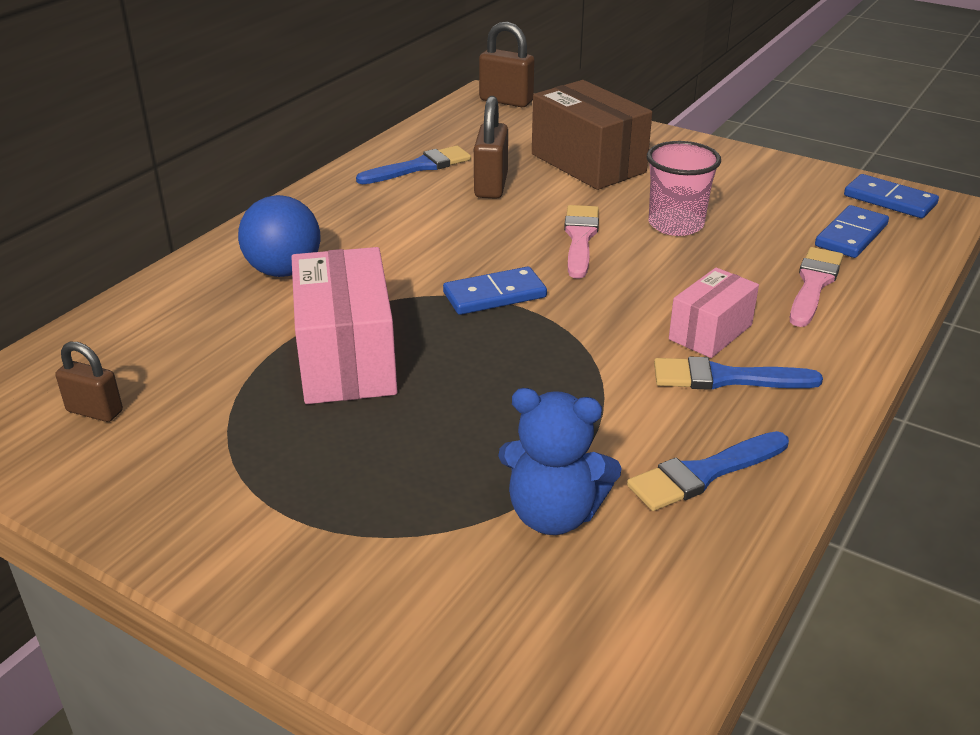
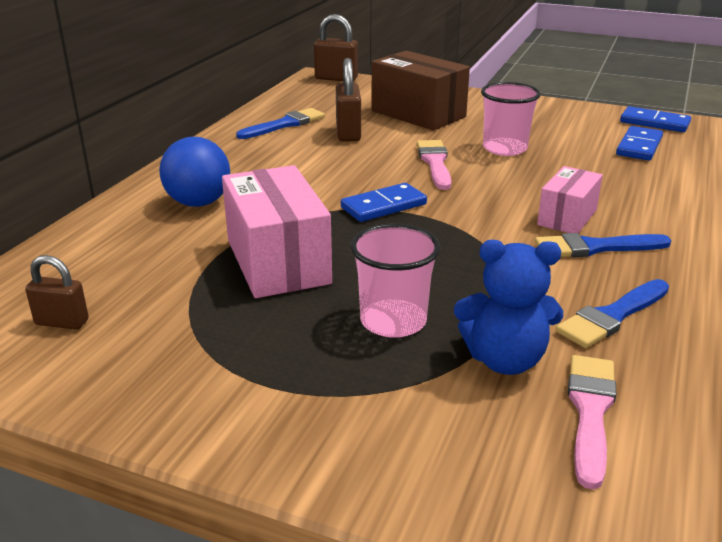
camera: 10 degrees left, 5 degrees down
pink brush [790,247,843,327] -> pink brush moved to [568,355,616,489]
none -> pink cup [350,224,440,338]

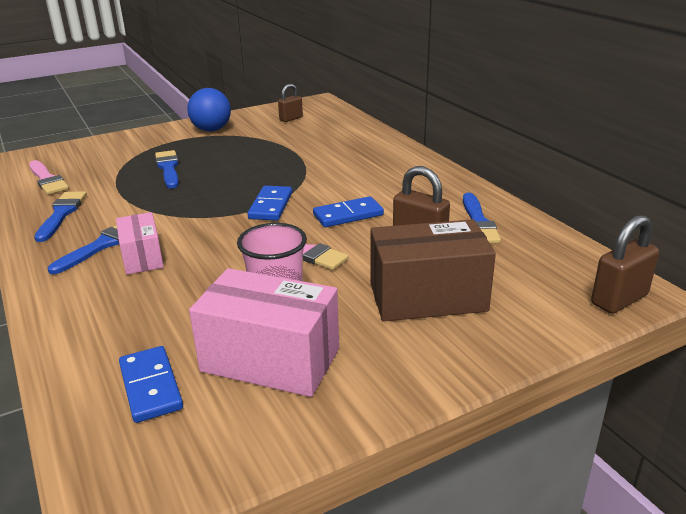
camera: 130 degrees right, 0 degrees up
blue ball [159,137,230,207] -> blue ball moved to [187,88,231,132]
pink box [222,165,332,298] -> pink box moved to [189,268,339,397]
pink cup [350,224,440,338] -> blue brush [155,150,179,189]
blue teddy bear [454,240,563,375] -> none
blue domino [620,106,691,132] -> blue domino moved to [313,196,384,227]

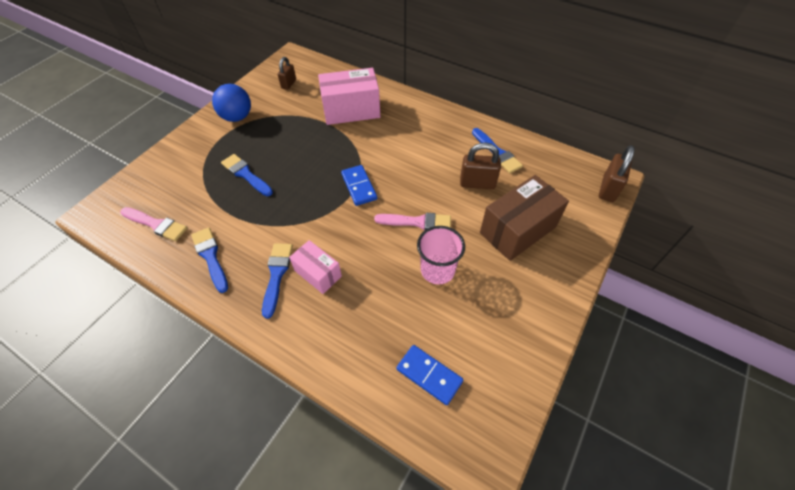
camera: 30 degrees left, 25 degrees up
pink box [189,268,339,397] -> pink box moved to [318,68,380,125]
blue domino [313,196,384,227] -> none

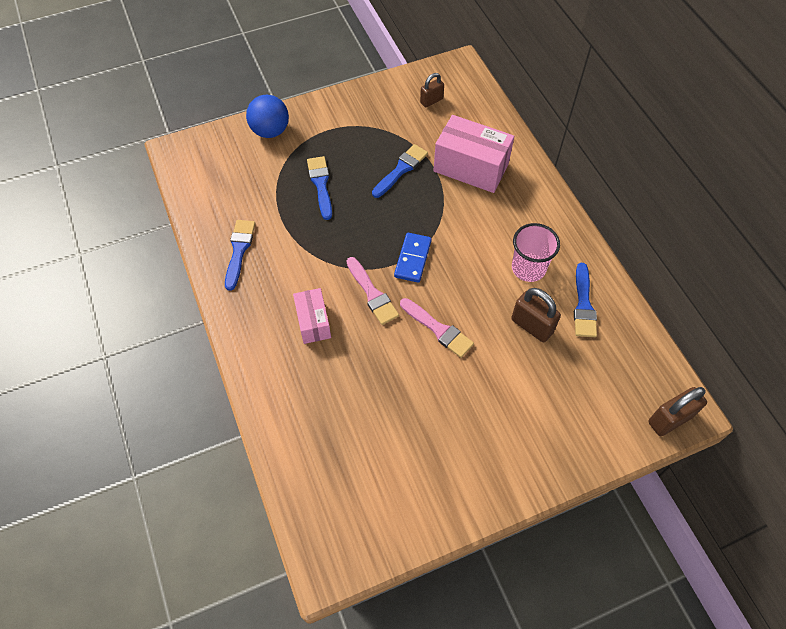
camera: 35 degrees right, 5 degrees up
pink brush [120,207,187,241] -> pink brush moved to [347,257,399,325]
blue ball [212,84,251,122] -> blue ball moved to [246,95,289,138]
blue brush [262,243,293,318] -> blue brush moved to [372,144,428,198]
blue domino [396,345,463,405] -> none
pink cup [417,226,465,285] -> pink cup moved to [512,223,560,282]
brown box [480,175,569,261] -> none

